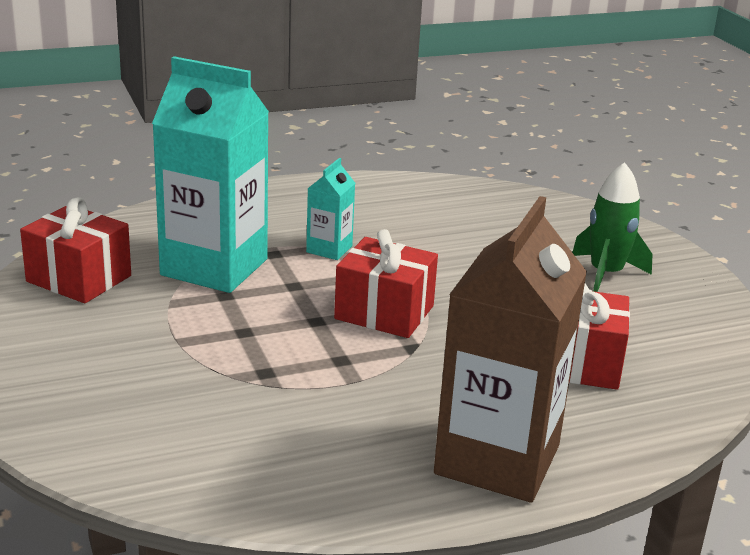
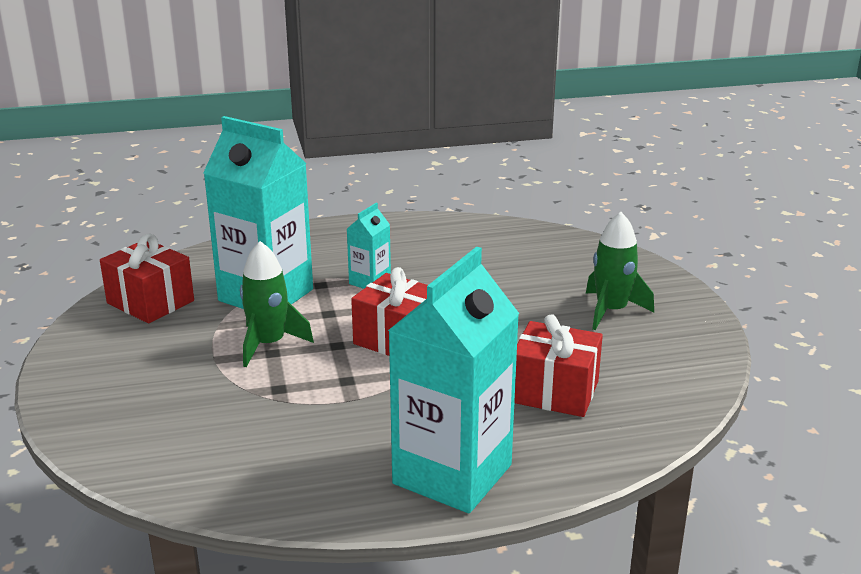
camera: 10 degrees right, 0 degrees up
brown carton [434,196,587,503] -> turquoise carton [388,246,519,513]
none -> green rocket [240,241,314,367]

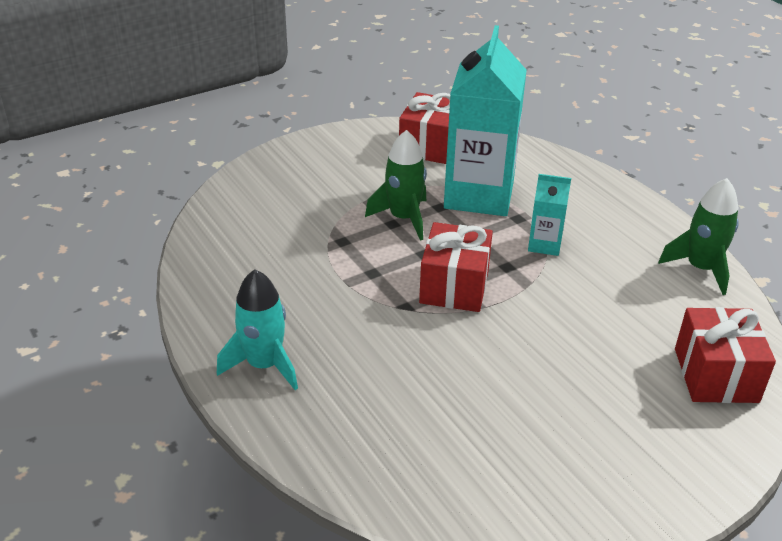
camera: 70 degrees right, 10 degrees up
turquoise carton [388,246,519,513] -> turquoise rocket [217,269,298,390]
red gift [514,314,603,417] -> red gift moved to [675,307,776,403]
green rocket [586,212,654,330] -> green rocket moved to [658,178,739,295]

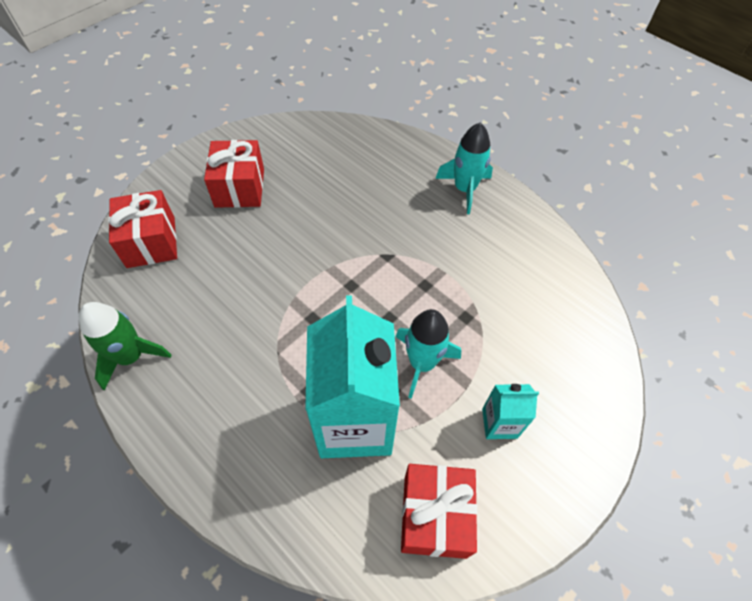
camera: 165 degrees right, 20 degrees up
green rocket [365,130,427,241] -> turquoise rocket [395,309,461,399]
red gift [419,222,493,312] -> red gift moved to [204,140,264,208]
turquoise carton [528,174,571,256] -> turquoise carton moved to [482,384,539,439]

